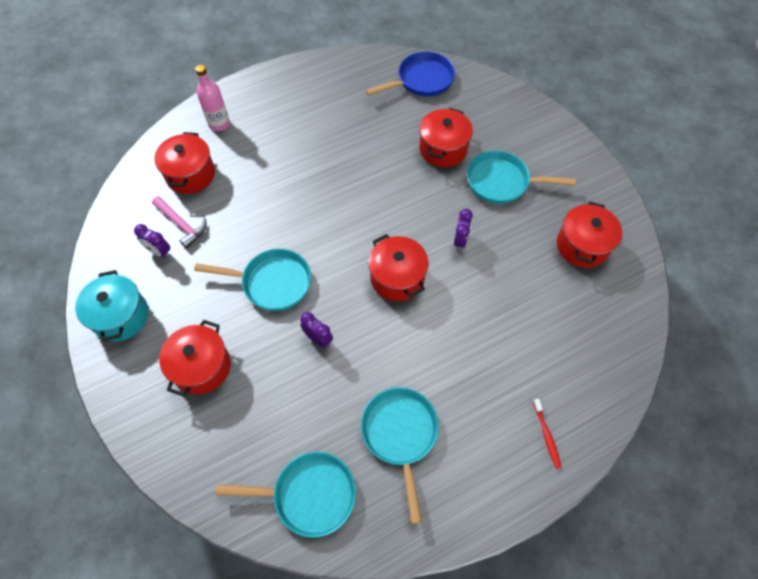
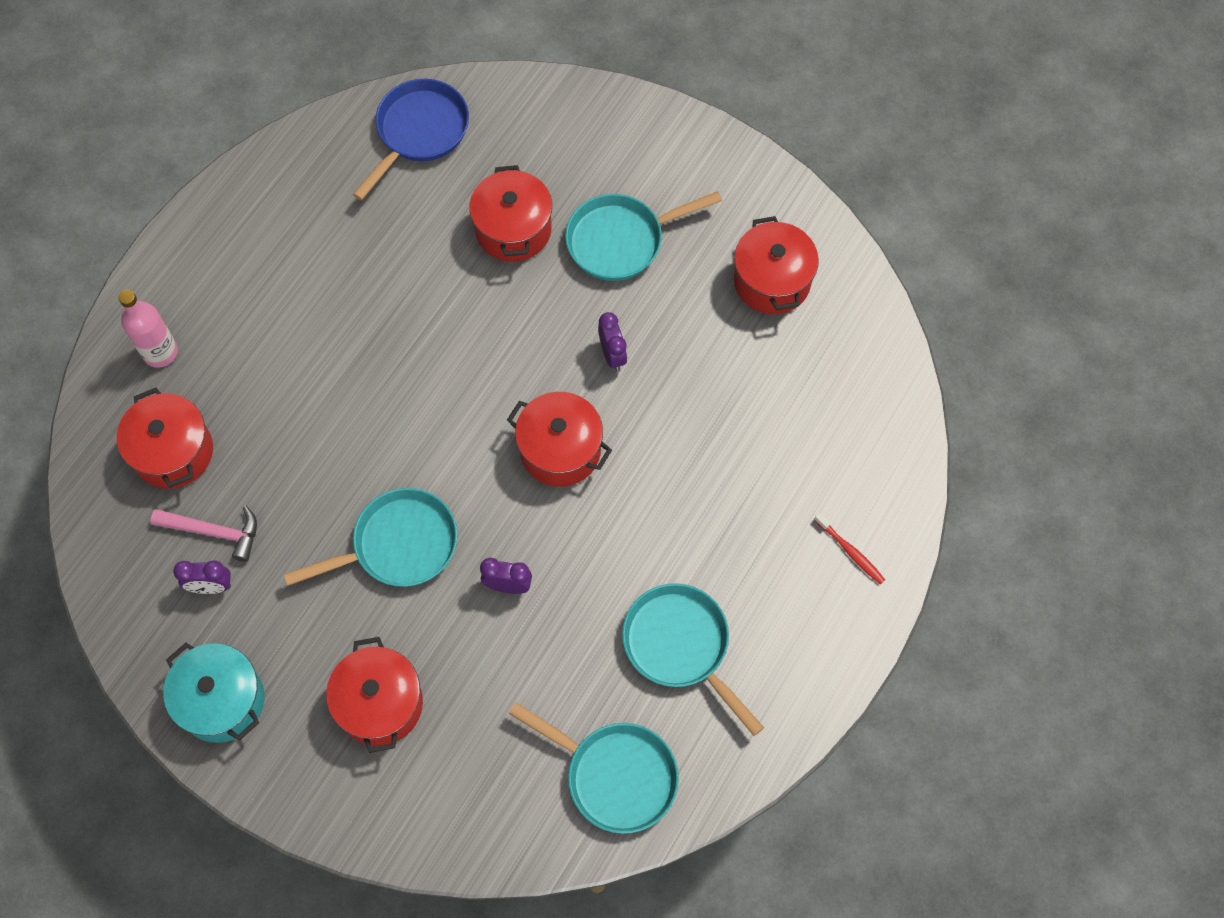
camera: 30 degrees left, 5 degrees up
turquoise pan [216,452,356,538] -> turquoise pan turned 60 degrees clockwise [509,703,679,834]

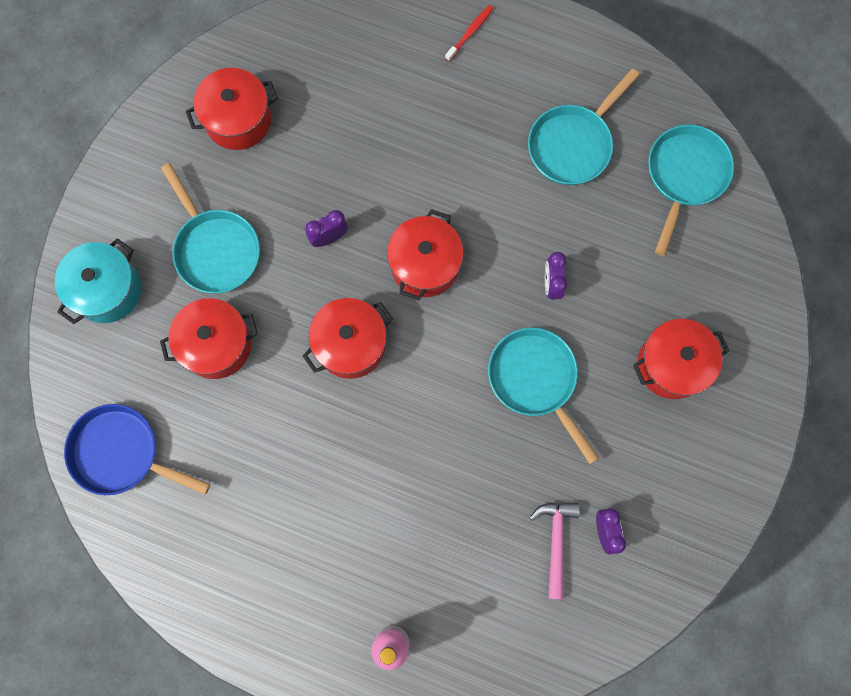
camera: 100 degrees left, 10 degrees up
red pot [117,388,213,489] -> red pot moved to [302,298,393,379]
turquoise pot [163,643,264,743] -> turquoise pot moved to [55,238,141,324]

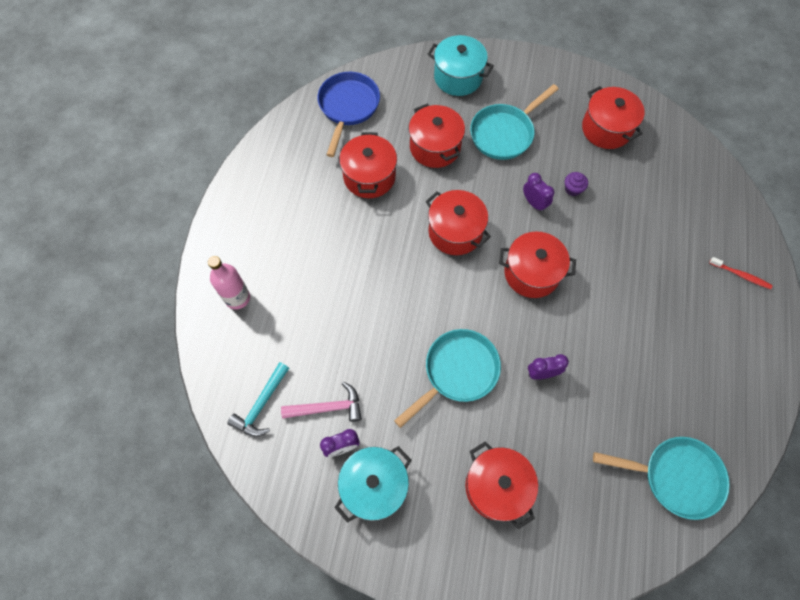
camera: 80 degrees right, 10 degrees down
turquoise pan [528,68,639,185] -> none
none -> turquoise hammer [227,362,289,437]
none -> turquoise pot [334,446,412,523]
none -> red pot [339,132,397,198]
none -> purple cupcake [565,172,588,196]

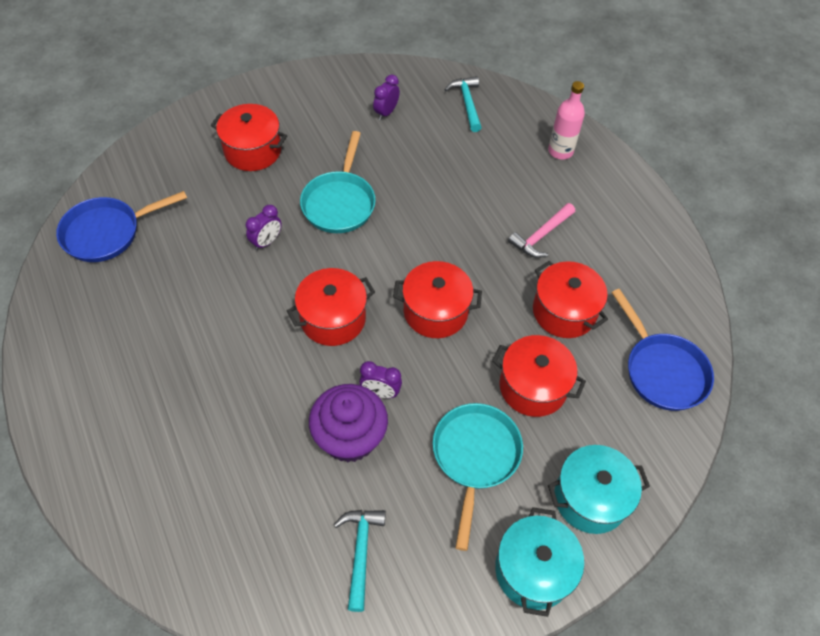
camera: 140 degrees right, 10 degrees down
pink hammer [281,382,362,422] -> pink hammer moved to [508,203,575,258]
turquoise pot [334,446,412,523] -> turquoise pot moved to [495,507,584,617]
purple cupcake [565,172,588,196] -> purple cupcake [309,384,388,462], size x2.42
red pot [582,86,644,149] -> turquoise hammer [334,510,386,612]
turquoise pan [593,437,730,520] -> blue pan [56,191,187,262]
red toothbrush [709,257,772,289] -> none

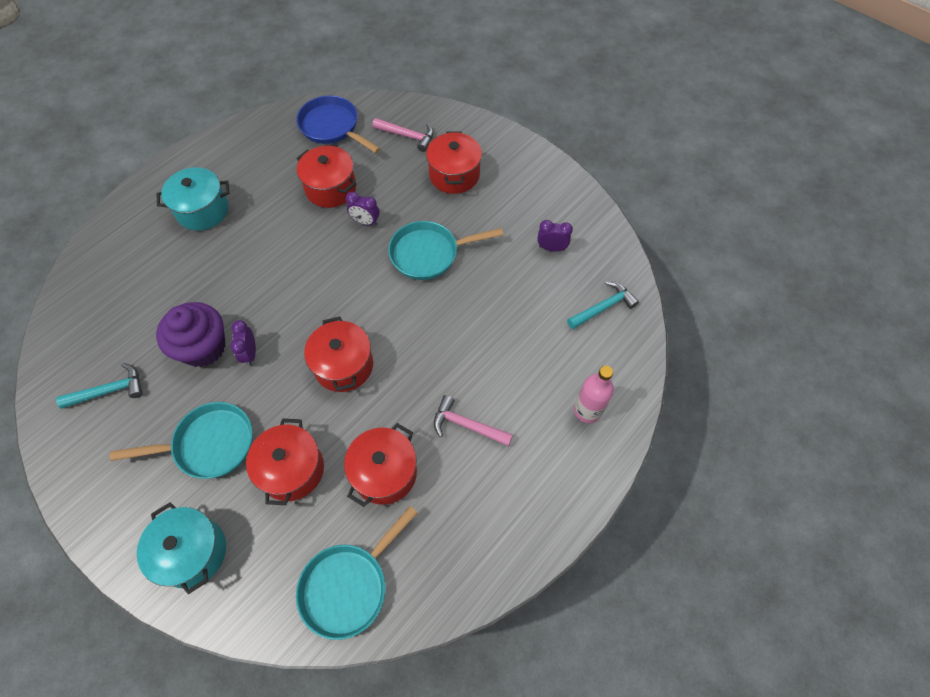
camera: 70 degrees right, 5 degrees up
red pot [287,268,375,346] -> red pot moved to [296,146,356,208]
turquoise pot [495,507,584,617] -> turquoise pot moved to [157,167,229,231]
blue pan [611,289,714,411] -> turquoise pan [296,506,417,640]
none -> pink hammer [373,118,434,152]

